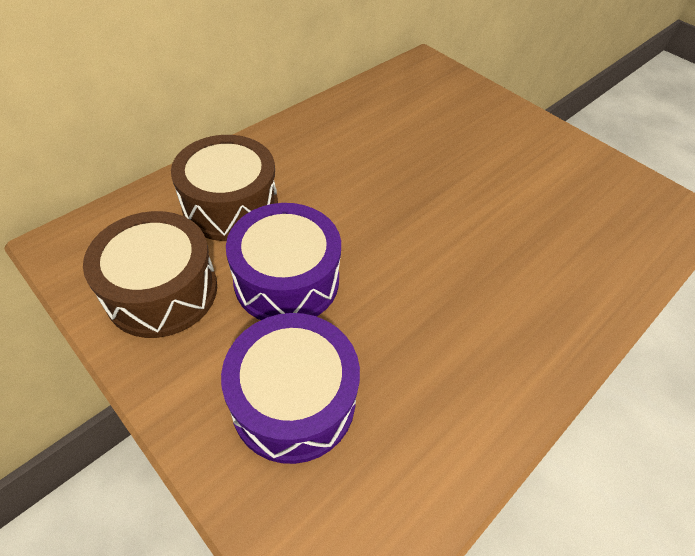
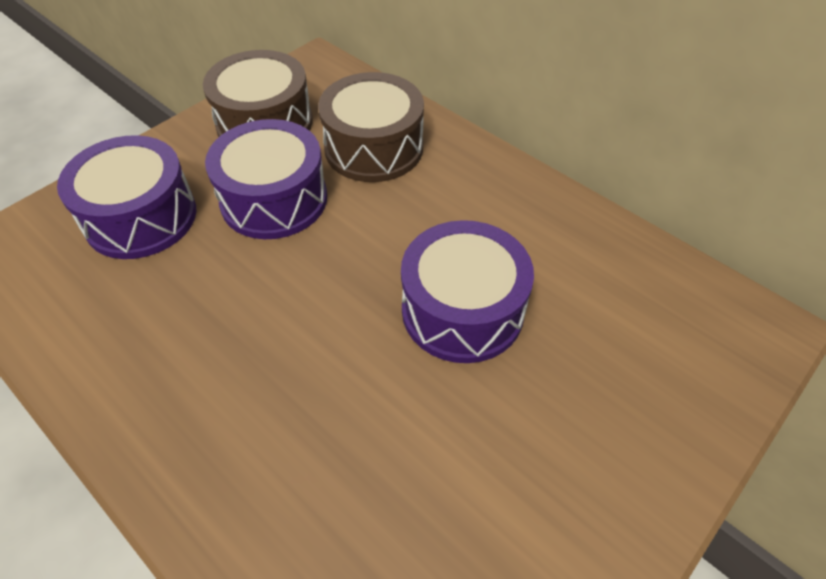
camera: 90 degrees right, 0 degrees up
none -> purple drum [401,220,534,363]

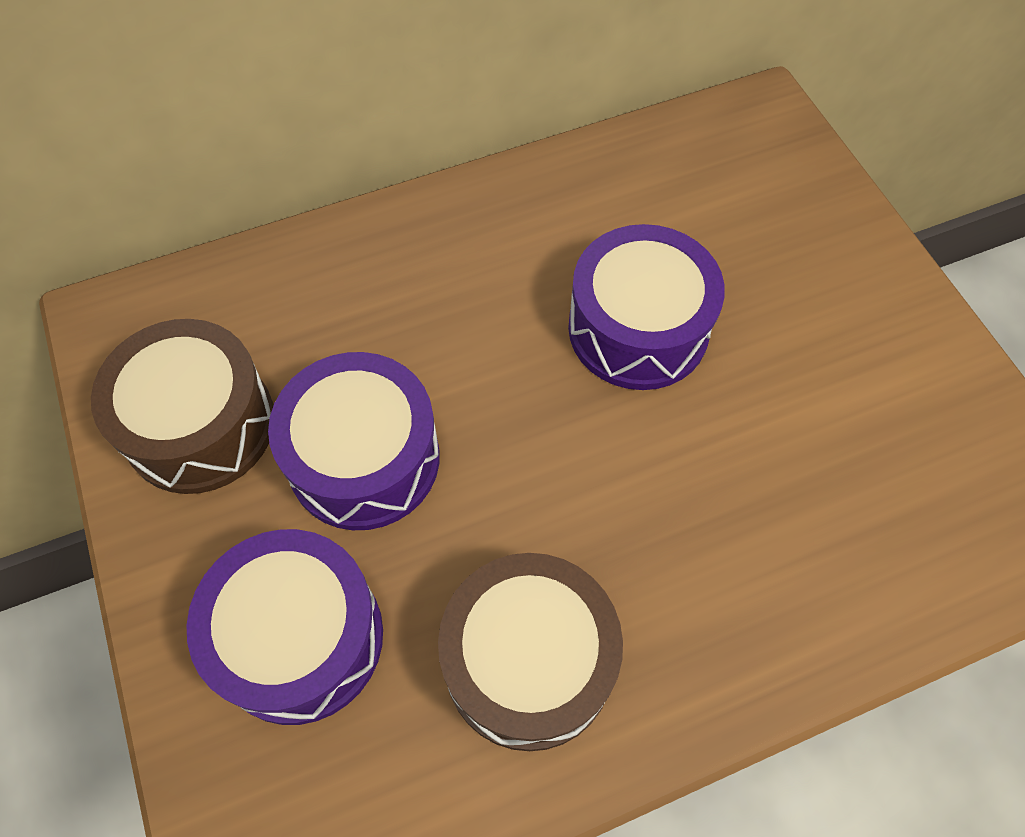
camera: 65 degrees left, 10 degrees up
brown drum [318,72,424,182] -> brown drum moved to [438,553,623,751]

